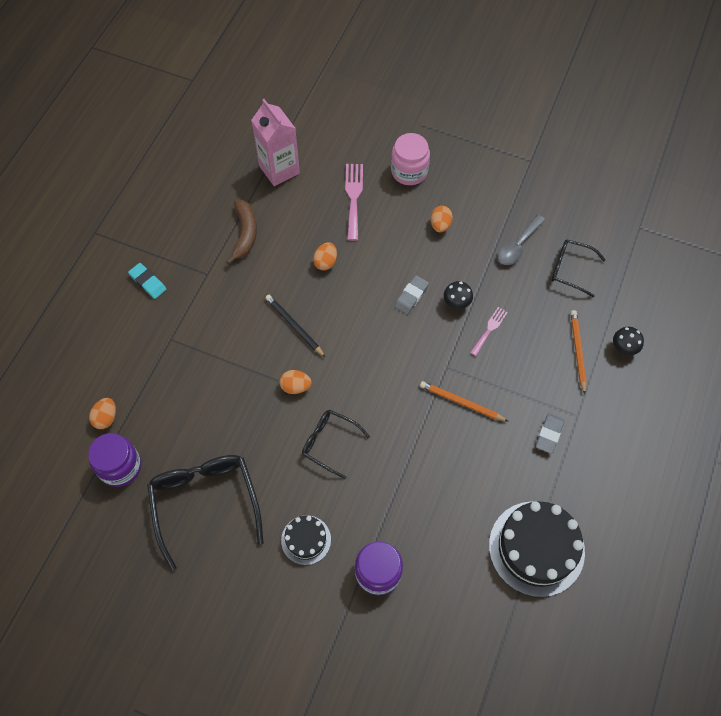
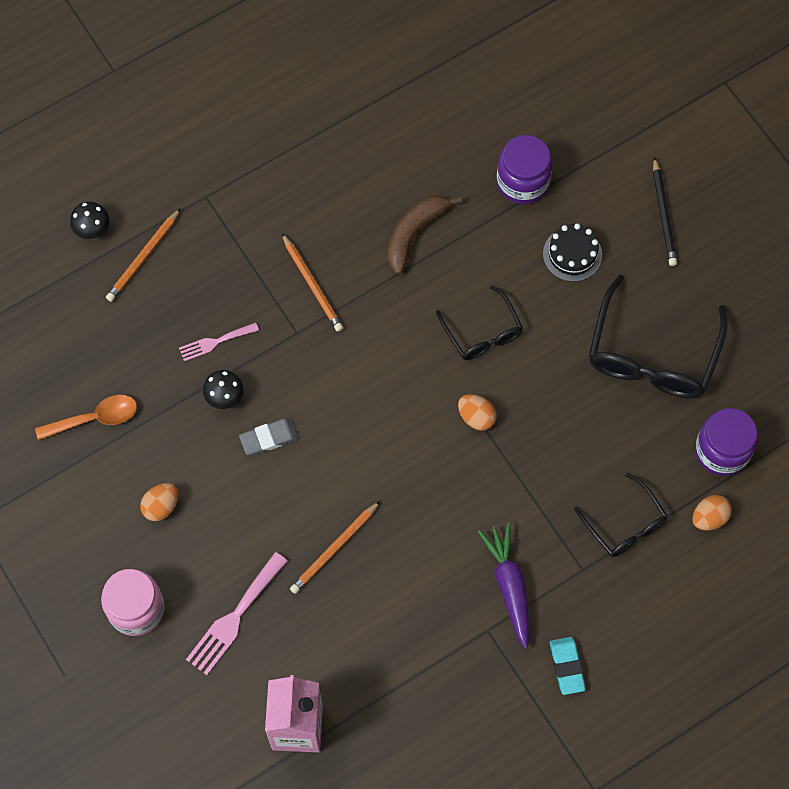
camera: 145 degrees left, 5 degrees up
brown banana [226,199,257,265] -> brown banana moved to [388,195,462,274]
black pencil [265,295,325,357] -> black pencil moved to [653,157,677,266]
orange egg [313,242,337,271] -> orange pencil [290,501,380,594]
black cake [489,501,585,597] -> none
grey spoon [498,215,545,265] -> orange spoon [35,395,137,440]
grey eraser [536,413,565,454] -> none
black glasses [551,239,606,297] -> black glasses moved to [574,473,668,557]
none -> purple carrot [478,523,529,649]

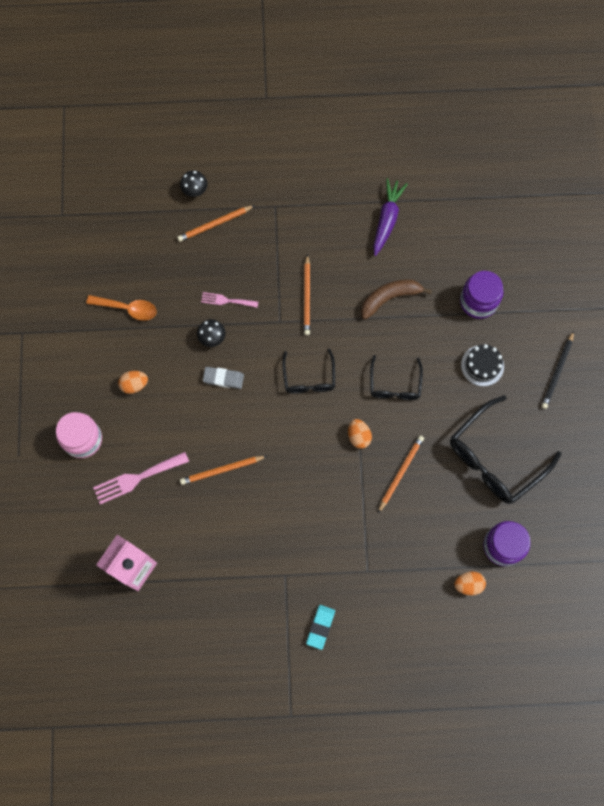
camera: 30 degrees right, 5 degrees up
purple carrot [478,523,529,649] -> purple carrot moved to [373,178,408,256]
black glasses [574,473,668,557] -> black glasses moved to [282,348,335,394]
none -> orange pencil [378,435,424,513]

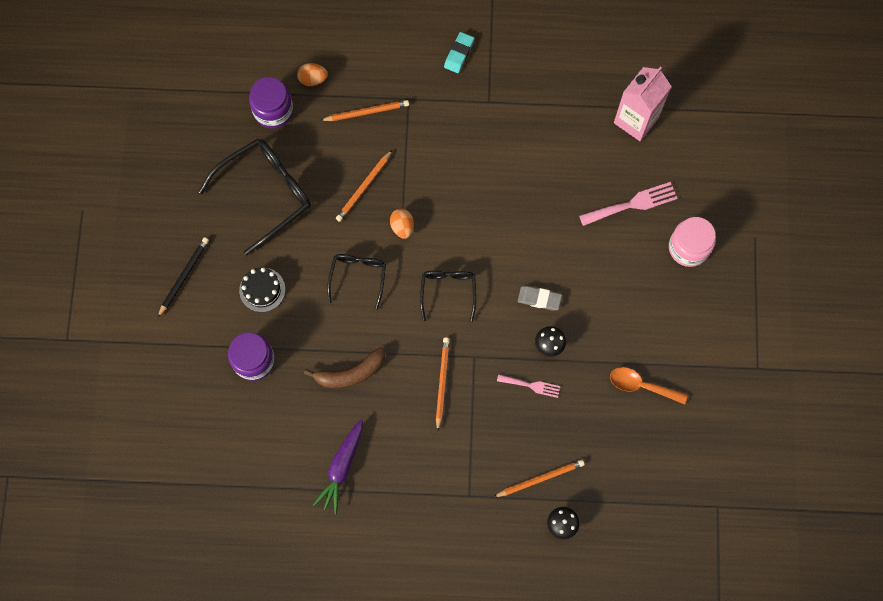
camera: 175 degrees left, 0 degrees up
orange egg [118,371,148,394] -> none
orange pencil [180,456,267,485] -> orange pencil moved to [320,100,409,121]

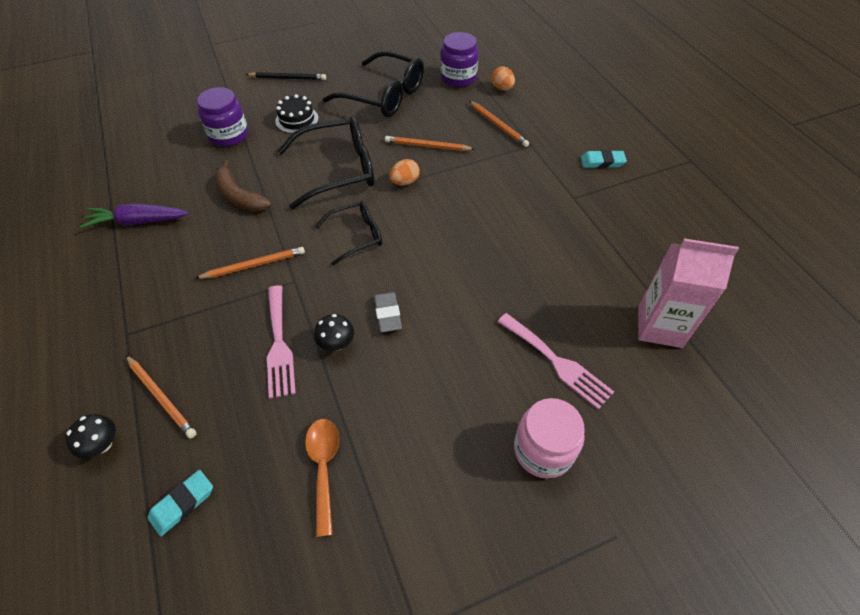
camera: 65 degrees right, 20 degrees down
black glasses [327,254,386,310] -> black glasses [278,116,374,209], size x1.73
pink fork [497,374,560,398] -> pink fork [267,285,296,399], size x1.64
none -> turquoise eraser [148,470,213,536]

